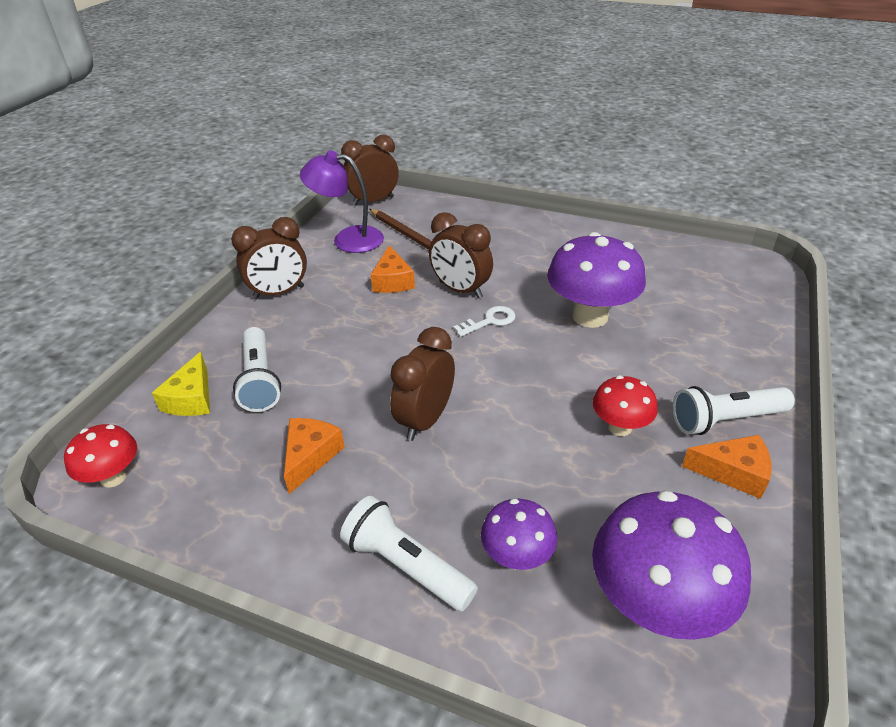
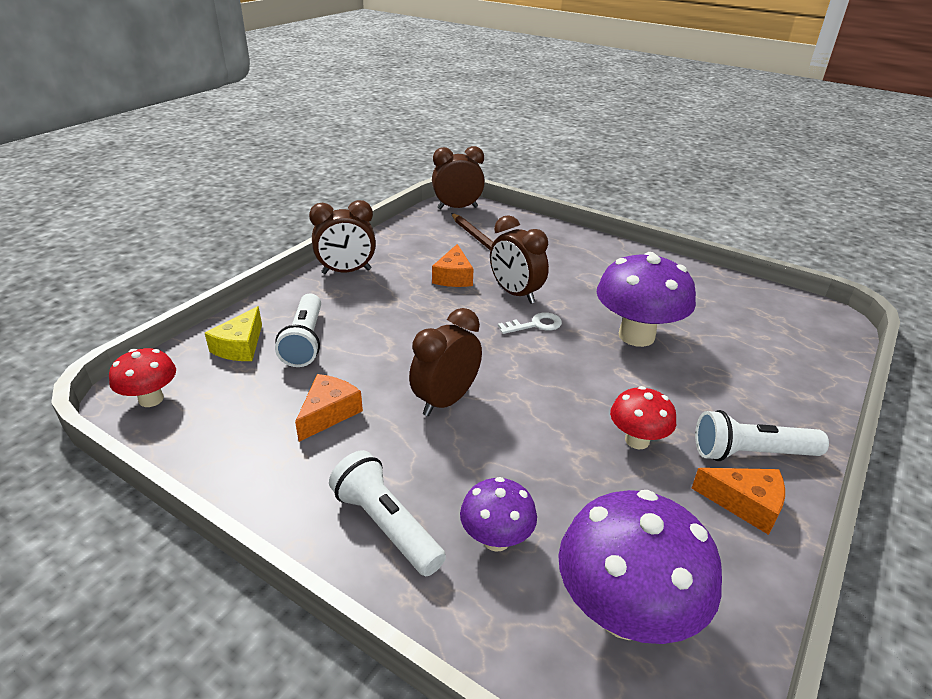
camera: 10 degrees right, 5 degrees down
purple lamp [300,150,384,253] -> none

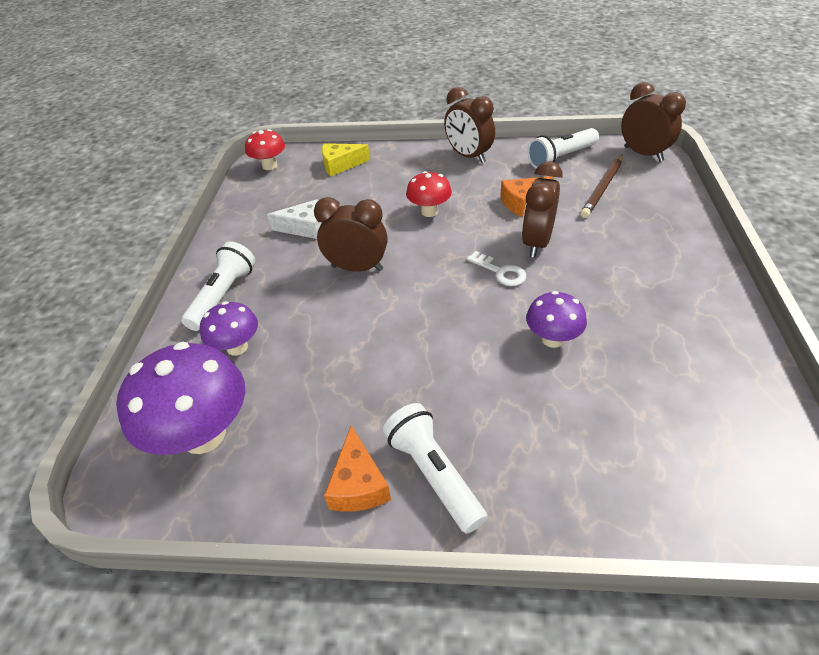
camera: 65 degrees right, 10 degrees up
white flashlight [275,294,321,367] -> white flashlight moved to [527,128,599,168]
orange cheese [295,374,363,442] -> white cheese [267,199,322,239]
purple mushroom [597,252,696,347] -> purple mushroom [526,291,587,348], size x0.55
red mushroom [610,386,676,449] -> red mushroom moved to [406,171,452,217]

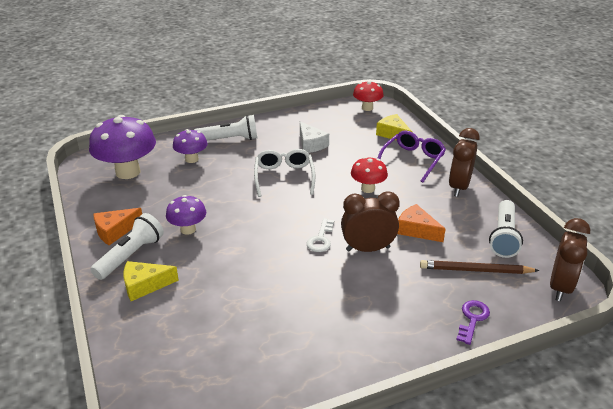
camera: 60 degrees right, 10 degrees down
brown clock [314,197,387,272] -> white glasses [254,149,315,197]
purple mushroom [526,291,587,348] -> purple mushroom moved to [166,195,206,235]
white flashlight [527,128,599,168] -> white flashlight turned 105 degrees counterclockwise [489,200,523,258]
none -> yellow cheese [124,261,179,301]
none -> purple glasses [377,130,446,183]
none -> purple key [456,300,490,345]

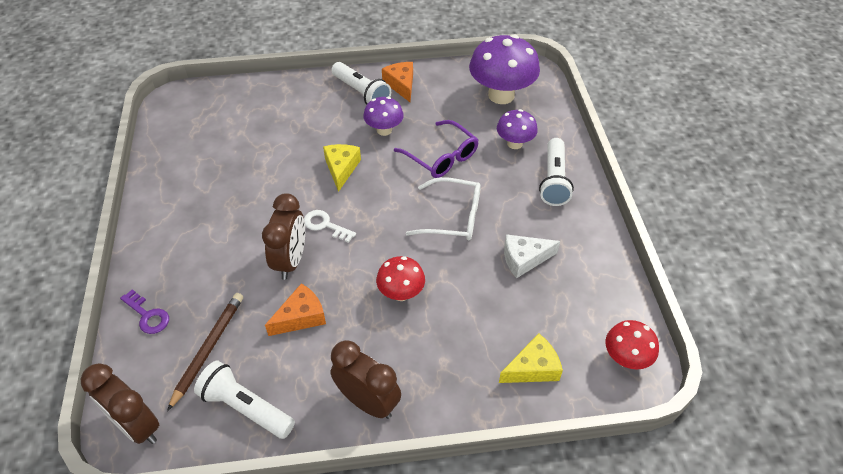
camera: 105 degrees right, 15 degrees up
yellow cheese [124,261,179,301] -> yellow cheese moved to [323,144,361,192]
purple glasses [377,130,446,183] -> purple glasses moved to [394,120,479,178]

